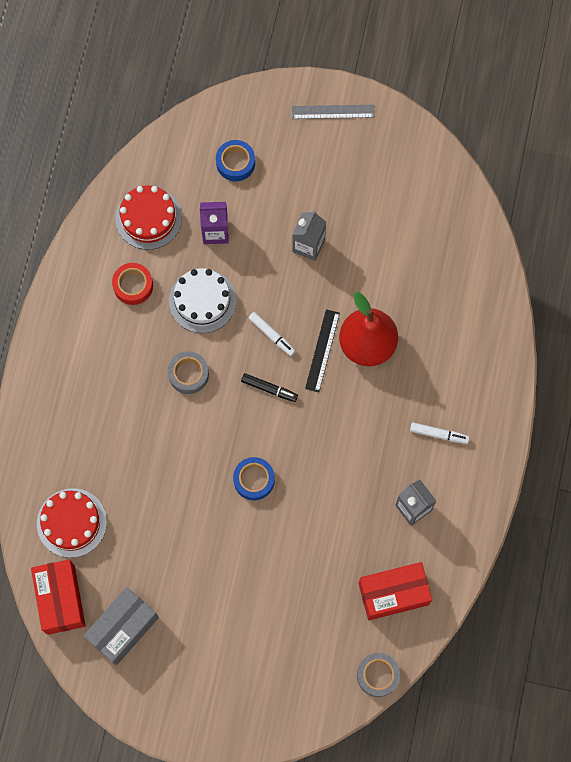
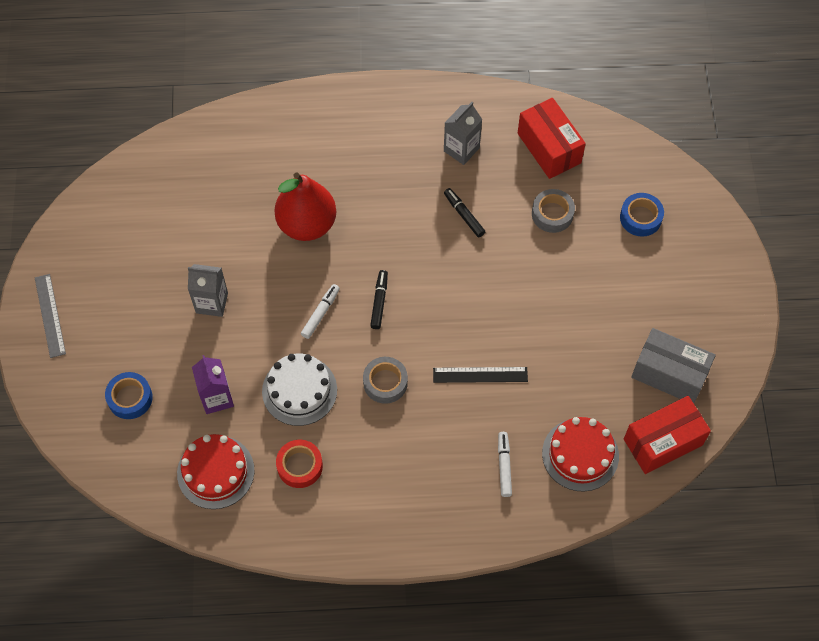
camera: 105 degrees left, 10 degrees down
blue tape [233,457,275,500] -> blue tape moved to [620,193,664,237]
black ruler [305,309,340,393] -> black ruler moved to [433,367,528,383]
grey tape [357,653,400,697] -> grey tape moved to [532,189,575,233]
white marker [410,422,469,444] -> white marker moved to [498,432,512,497]
none -> black marker [444,188,485,237]

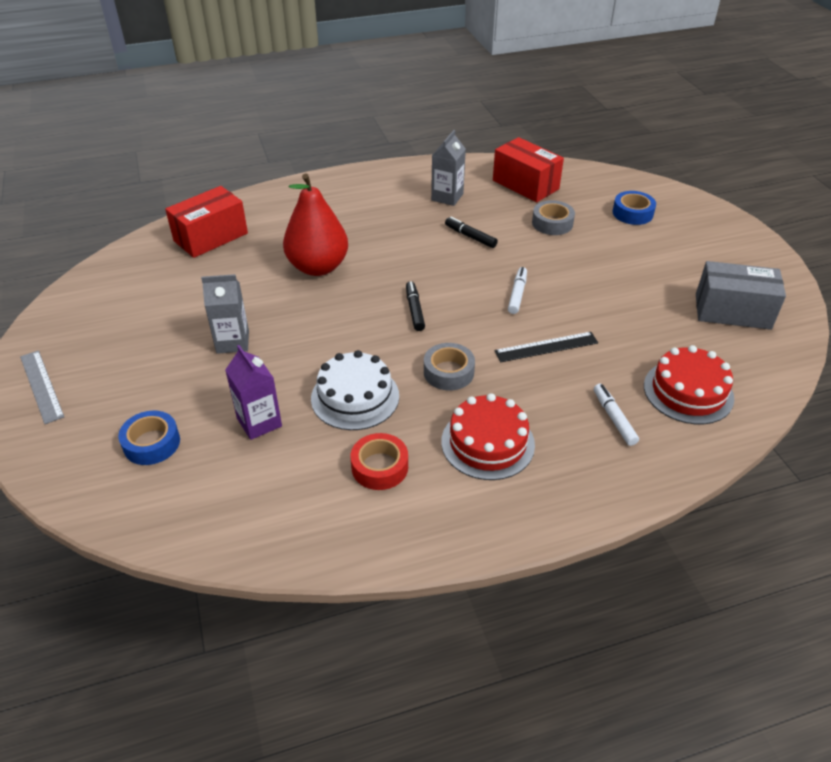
camera: 15 degrees left, 20 degrees down
red cake [177,434,254,509] -> red cake moved to [441,393,535,480]
white marker [301,284,340,339] -> white marker moved to [508,267,527,314]
red box [624,396,711,474] -> red box moved to [165,186,248,258]

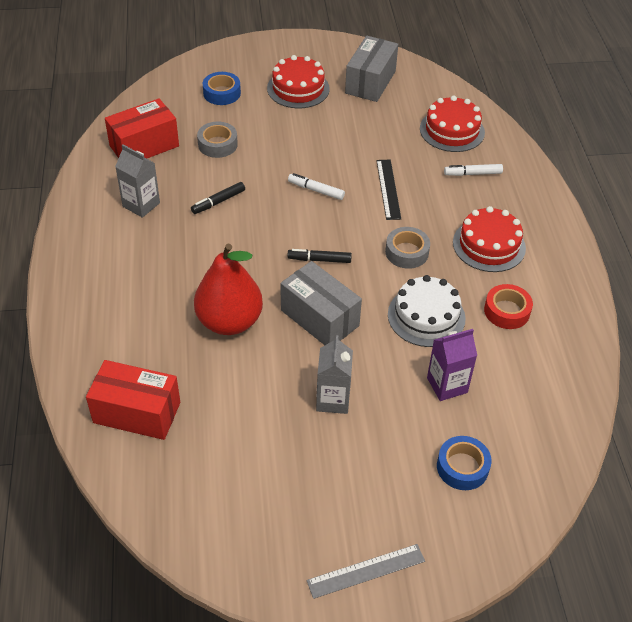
camera: 80 degrees left, 5 degrees up
red box [165,186,248,258] -> red box turned 45 degrees counterclockwise [86,360,180,440]
none -> red cake [267,55,330,108]
none -> grey box [281,261,362,345]

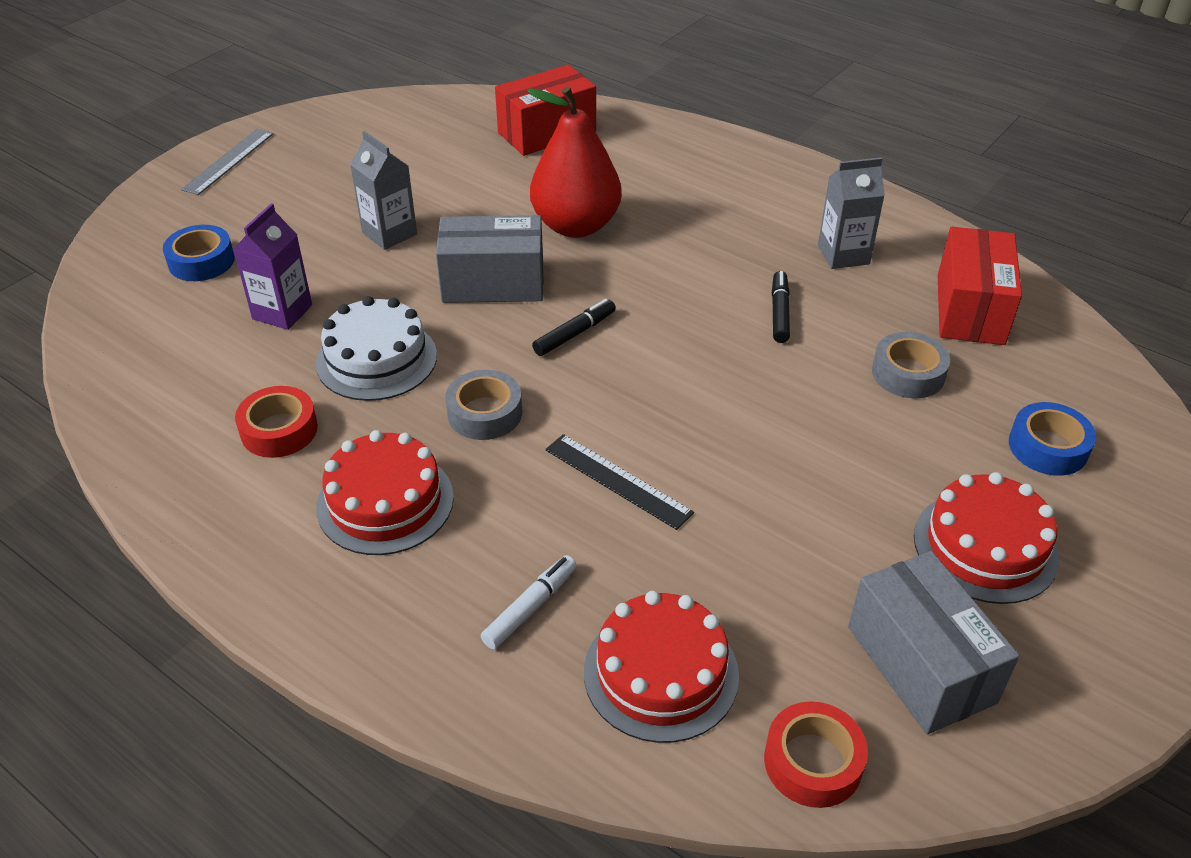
camera: 135 degrees right, 5 degrees down
white marker [288,173,345,200] -> none
none -> red tape [764,701,868,808]

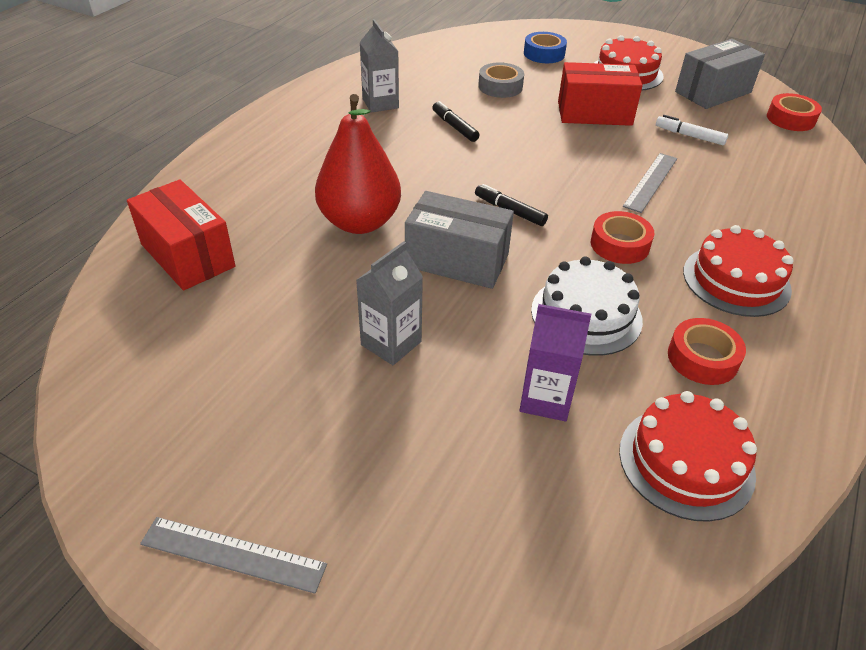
camera: 100 degrees left, 0 degrees up
blue tape [163,225,235,281] -> none
grey box [436,215,543,303] -> grey box turned 60 degrees counterclockwise [405,191,514,289]
grey tape [445,370,522,440] -> red tape [591,211,654,264]
white marker [481,555,577,649] -> white marker moved to [656,115,728,145]
black ruler [545,434,694,530] -> grey ruler [623,153,677,213]
red cake [584,591,739,743] -> red cake moved to [619,391,757,522]
black marker [772,271,790,343] -> black marker turned 60 degrees clockwise [432,101,480,142]
red box [938,227,1022,345] -> red box moved to [558,62,643,126]

